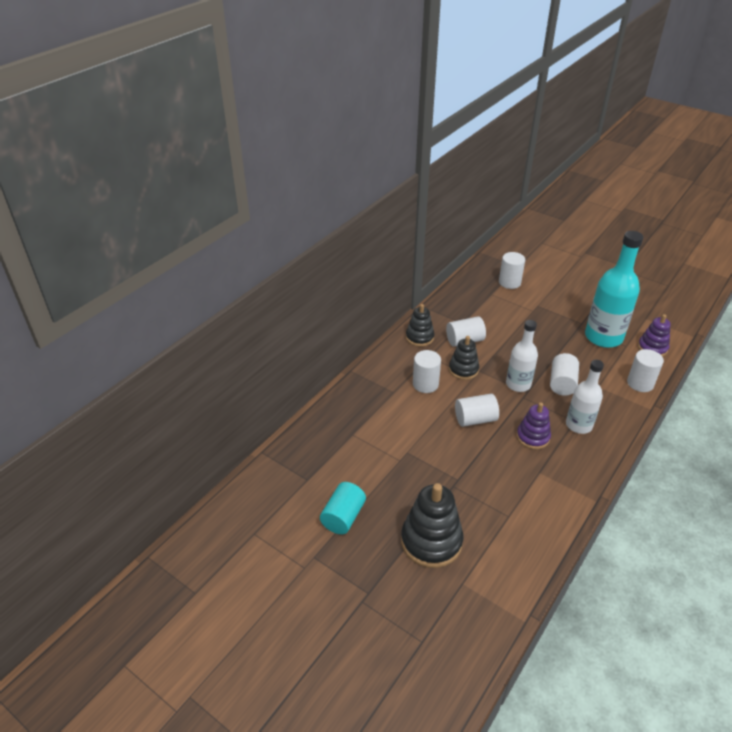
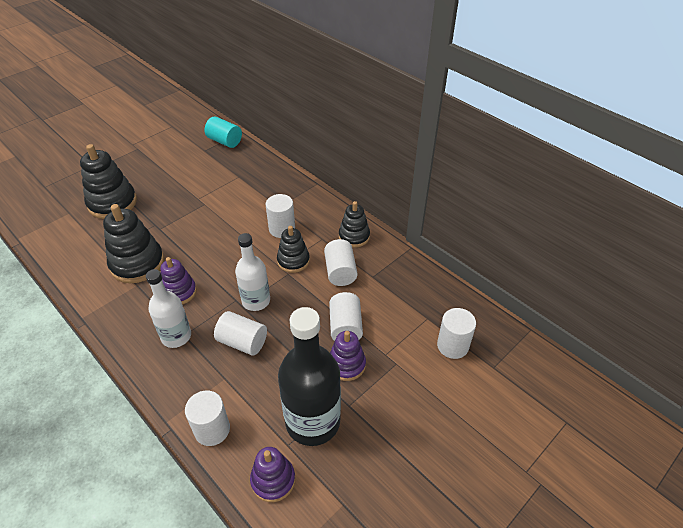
camera: 100 degrees right, 5 degrees up
turquoise cylinder [320,482,366,535] -> turquoise cylinder moved to [204,117,242,148]
white cylinder [455,394,499,427] -> white cylinder moved to [329,292,363,341]
turquoise bottle [585,231,643,348] -> black bottle [278,307,341,446]
none -> black stacking toy [103,204,164,283]
none -> purple stacking toy [330,331,366,381]

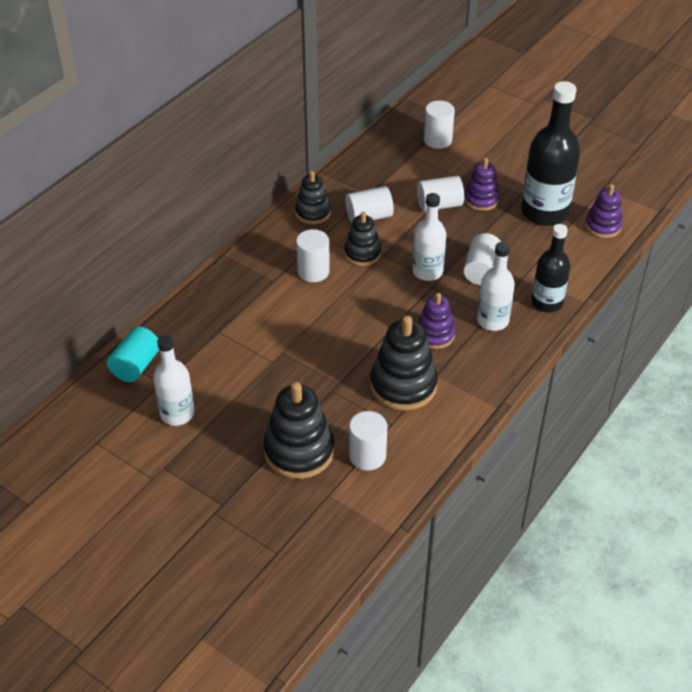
camera: 100 degrees left, 0 degrees up
white cylinder [185,390,230,446] -> white cylinder moved to [349,411,388,471]
none -> white bottle [153,335,195,426]
none -> black bottle [531,224,570,313]

